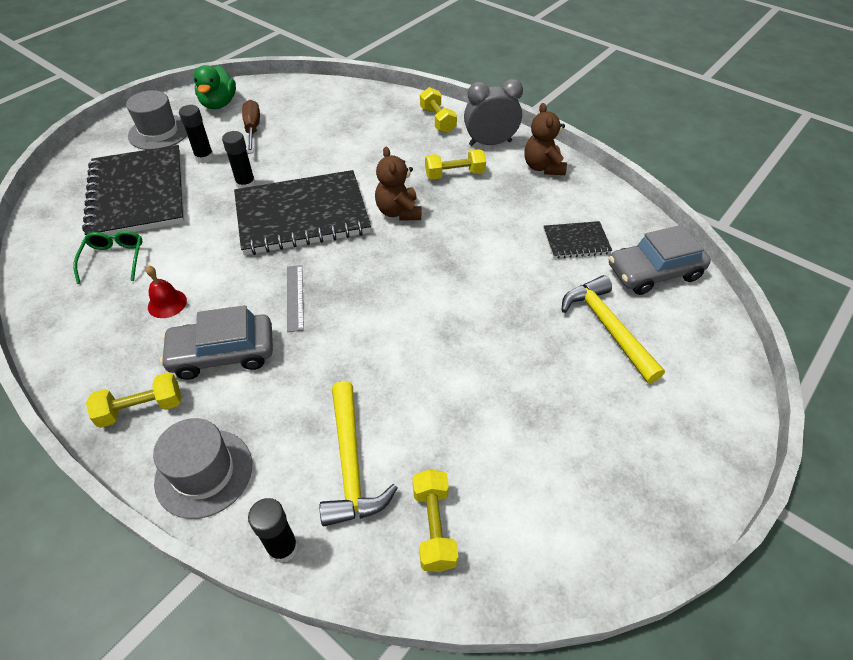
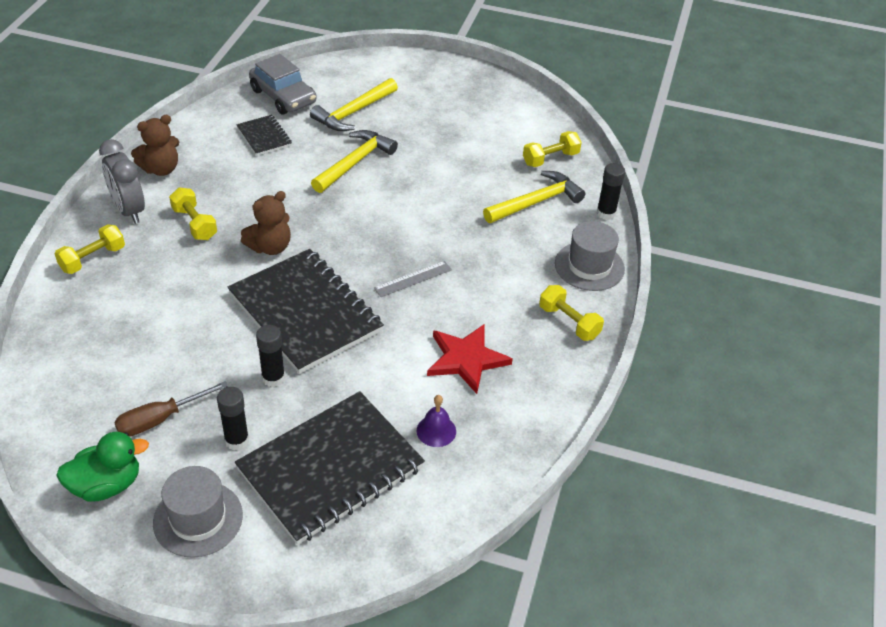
camera: 115 degrees left, 5 degrees down
green glasses [74,231,143,284] -> purple bell [417,395,456,447]
red bell [146,265,187,318] -> red star [427,325,513,394]
grey car [160,305,273,380] -> none
none -> yellow hammer [311,130,398,193]

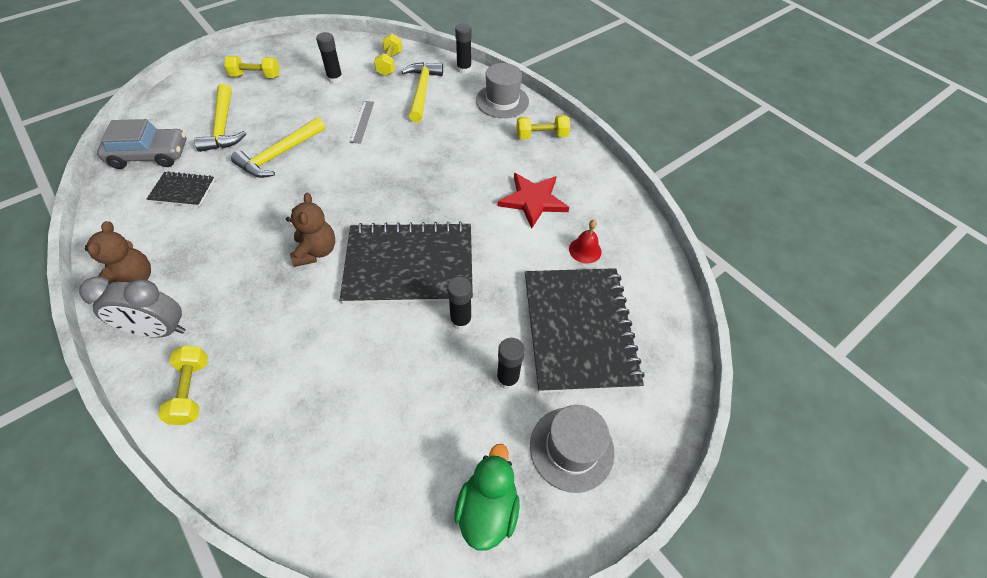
camera: 55 degrees left, 10 degrees up
brown screwdriver [114,381,228,437] -> none
yellow dumbbell [169,187,217,240] -> yellow dumbbell moved to [224,56,280,78]
yellow hammer [311,130,398,193] -> yellow hammer turned 120 degrees counterclockwise [231,117,326,178]
grey ruler [374,261,452,297] -> grey ruler moved to [349,101,374,144]
purple bell [417,395,456,447] -> red bell [569,220,602,264]
none -> black glue stick [316,32,343,84]

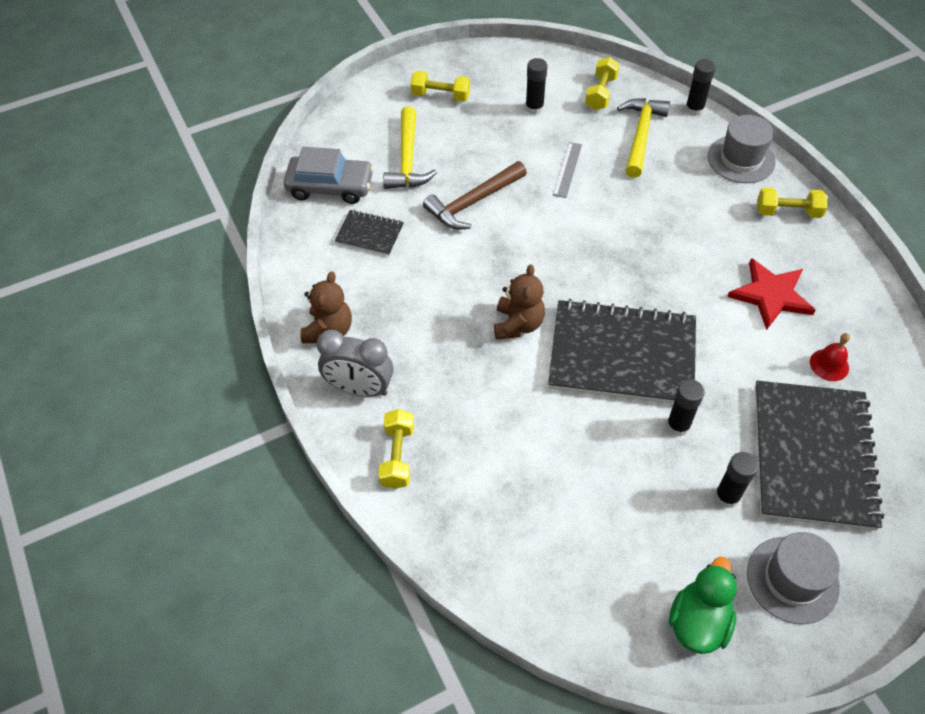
camera: 15 degrees right, 0 degrees up
yellow hammer [231,117,326,178] -> brown hammer [423,161,527,230]

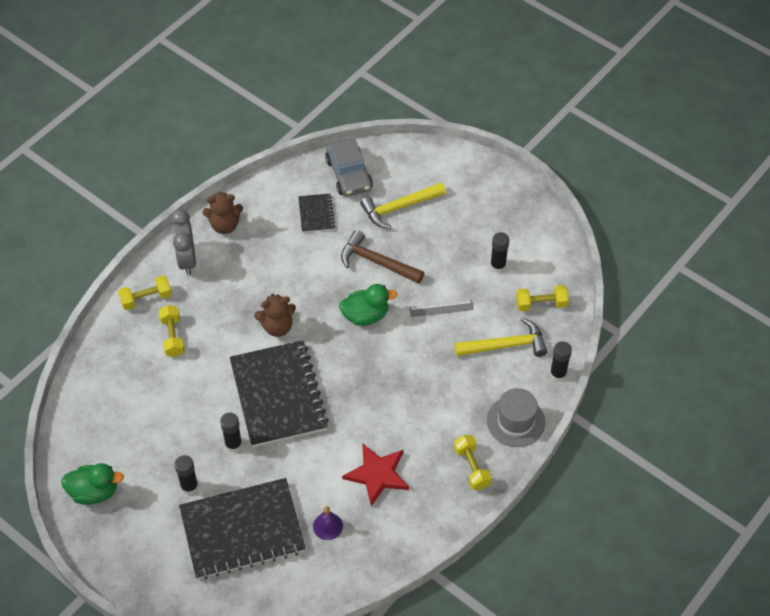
camera: 65 degrees right, 0 degrees up
yellow dumbbell [411,71,470,102] -> yellow dumbbell moved to [159,305,185,357]
grey hat [747,532,840,624] -> none
red bell [810,333,850,381] -> purple bell [313,506,343,540]
none -> green duck [339,284,397,326]

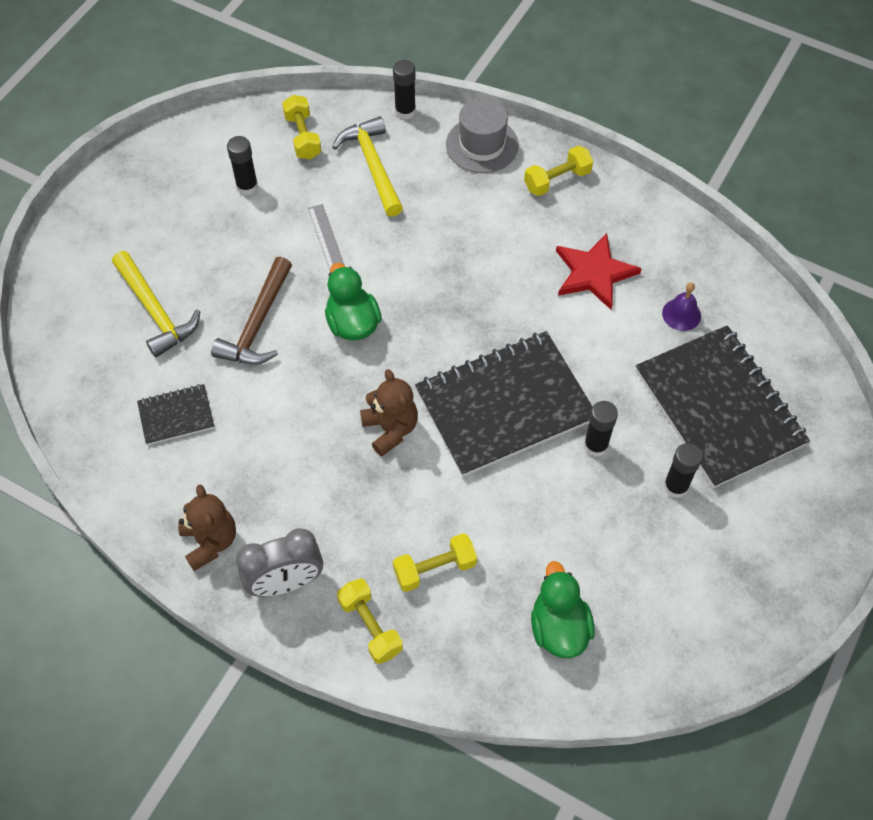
camera: 100 degrees left, 5 degrees up
green duck [61,463,124,505] -> green duck moved to [531,561,595,658]
grey car [325,139,373,196] -> none

